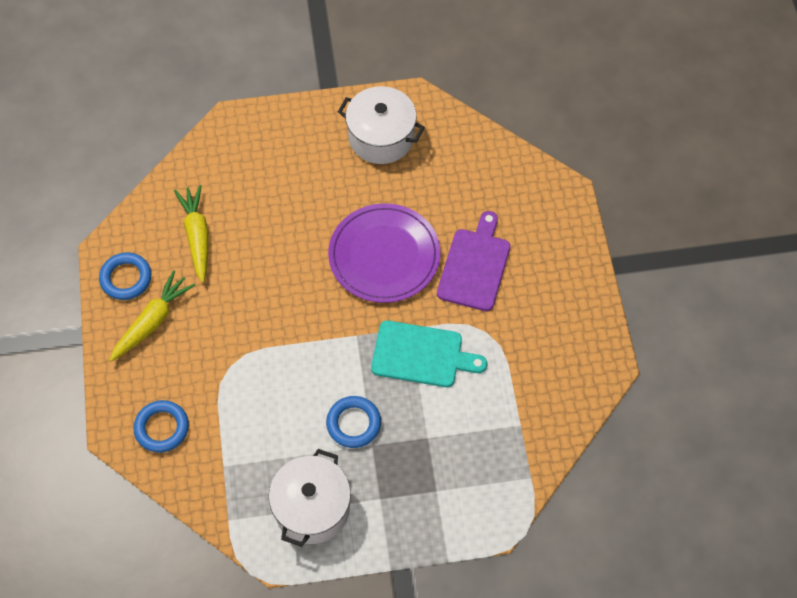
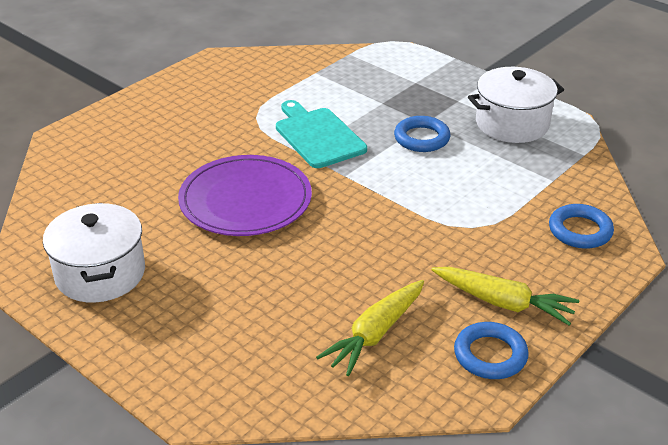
camera: 130 degrees left, 25 degrees down
yellow carrot [109,270,195,361] -> yellow carrot turned 150 degrees counterclockwise [431,267,579,325]
purple cutting board [437,211,510,311] -> none

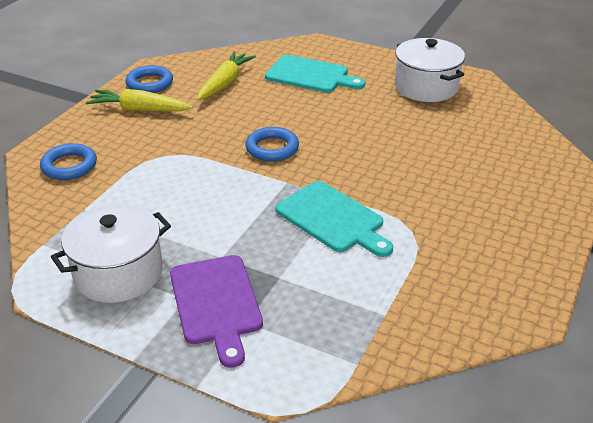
camera: 165 degrees right, 0 degrees up
purple plate [178,155,312,236] -> none
blue ring [394,116,451,152] -> blue ring moved to [245,127,299,162]
none -> purple cutting board [170,255,263,368]
none -> turquoise cutting board [265,55,365,93]

